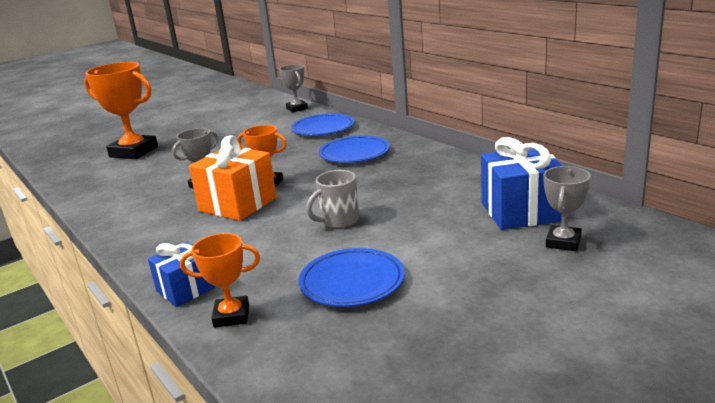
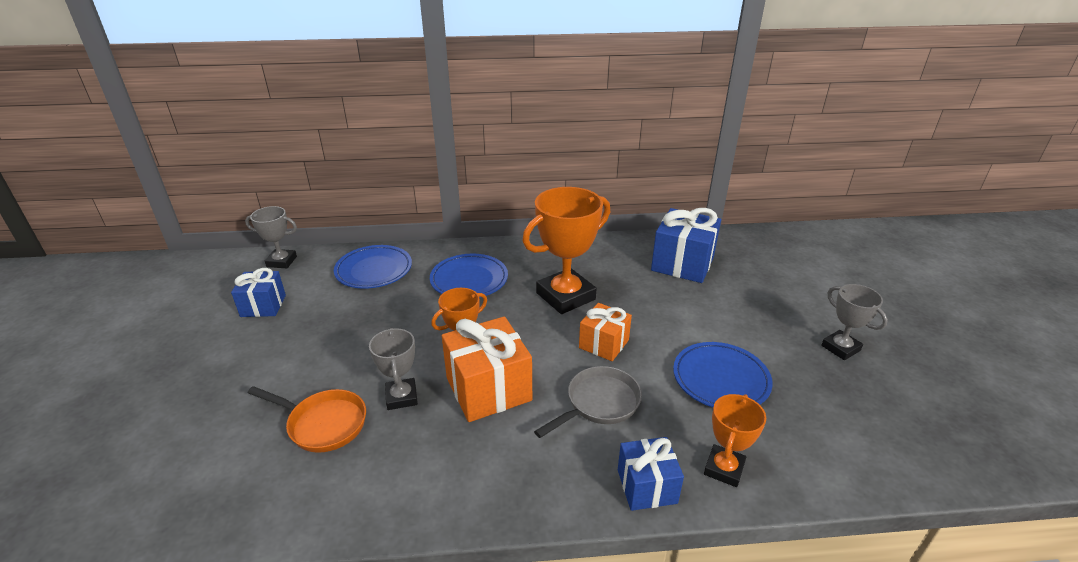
camera: 60 degrees left, 10 degrees up
orange trophy [84,62,158,159] -> orange trophy moved to [522,187,610,314]
grey mug [306,170,359,228] -> orange gift [579,303,632,361]
grey trophy [544,166,591,251] -> grey trophy moved to [821,284,888,360]
none -> blue gift [231,268,286,317]
none -> orange pan [248,386,366,453]
none -> grey pan [534,366,642,438]

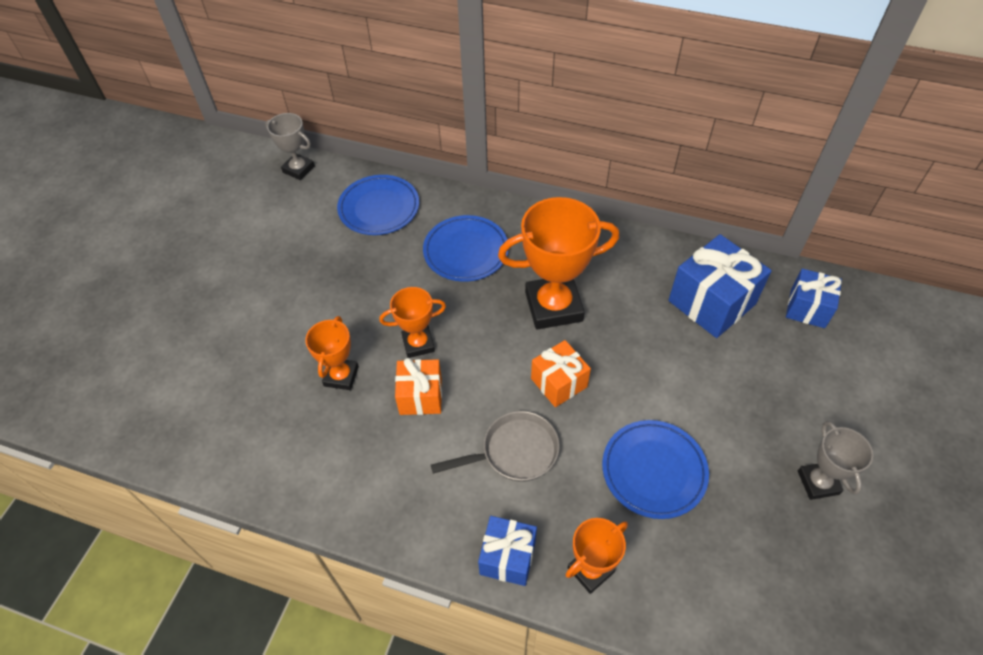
camera: 25 degrees right, 20 degrees up
blue gift [231,268,286,317] -> blue gift moved to [786,269,842,328]
orange pan [248,386,366,453] -> none
grey trophy [369,328,418,410] -> orange trophy [305,316,359,390]
orange gift [442,317,532,422] -> orange gift [395,358,442,415], size x0.61

